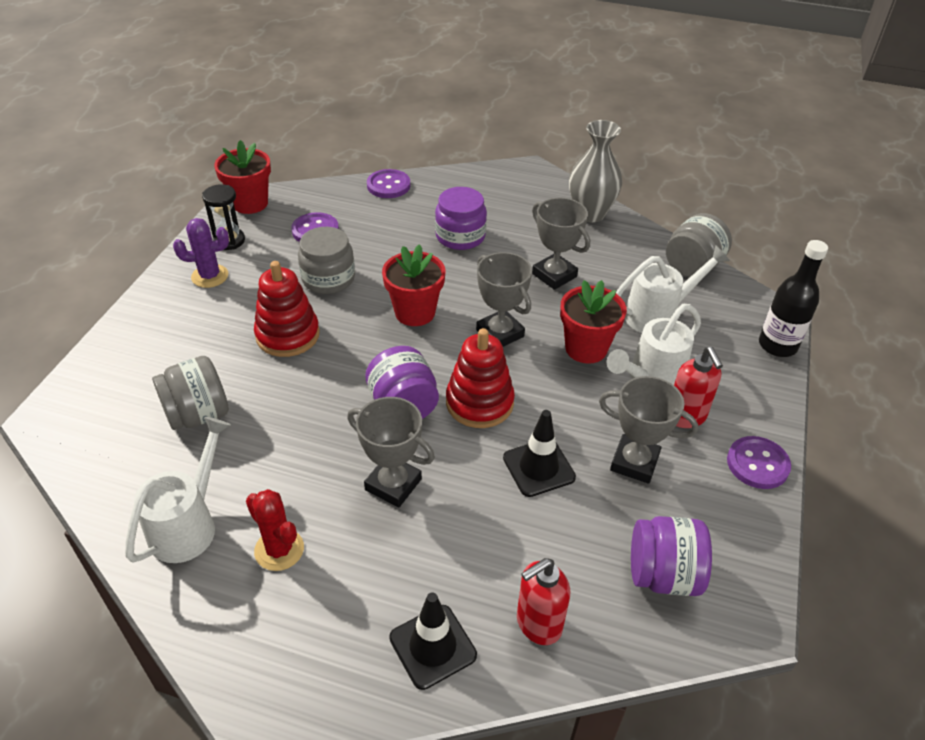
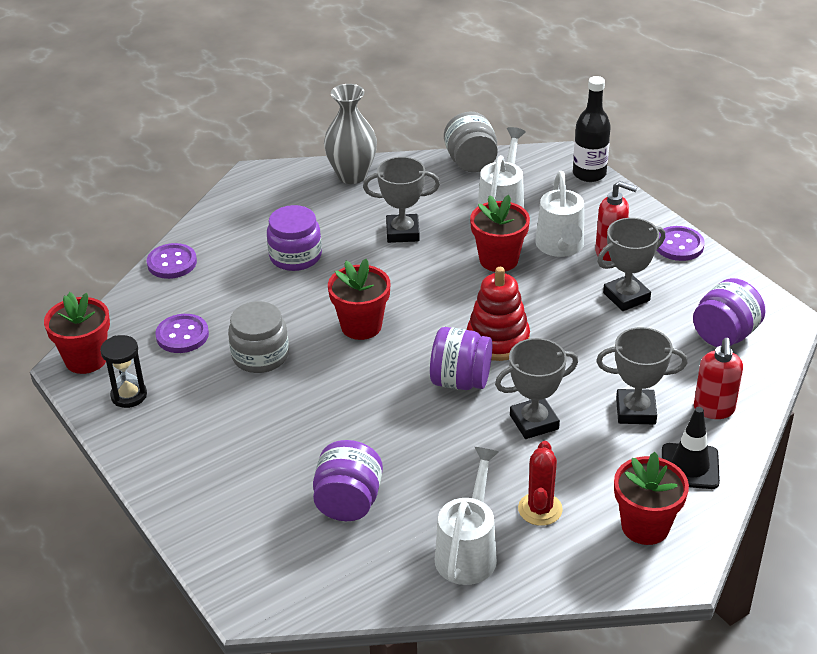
camera: 50 degrees left, 5 degrees down
white watering can [125,417,231,563] -> white watering can turned 45 degrees clockwise [435,447,499,585]
grey jar [152,356,229,430] -> purple jar [313,440,383,521]
purple cactus [173,218,229,288] -> none
red cactus [246,489,304,571] -> red cactus turned 75 degrees counterclockwise [518,441,563,526]
red stacking toy [254,261,320,357] -> none
grey trophy [476,252,532,347] -> grey trophy moved to [596,327,687,425]
black traffic cone [503,410,576,497] -> none
none -> red flower pot [614,452,689,545]

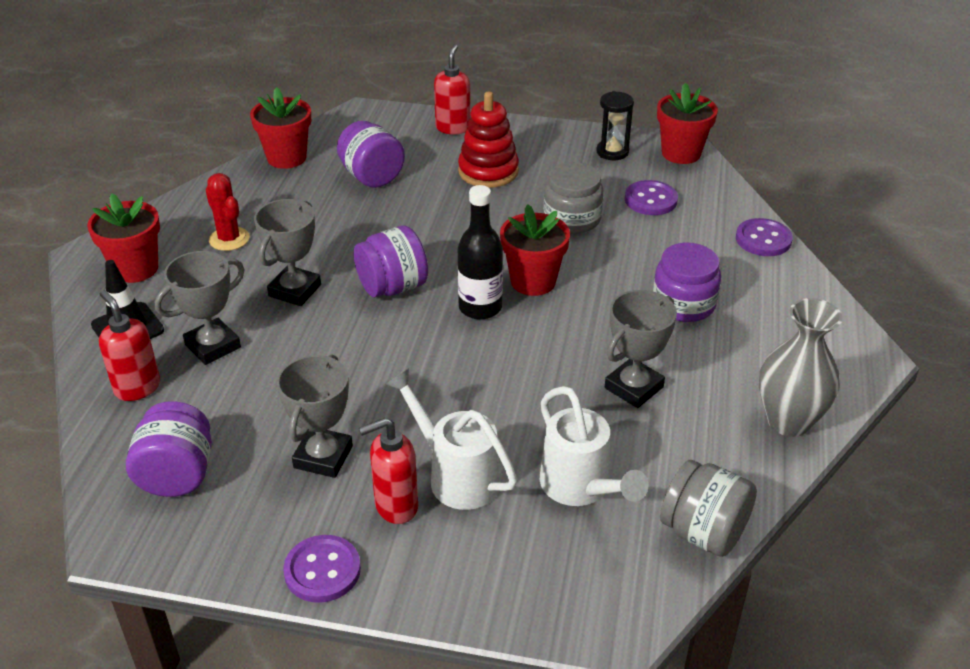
camera: 135 degrees right, 0 degrees up
white watering can [435,447,499,585] -> none
red stacking toy [467,267,530,361] -> red stacking toy moved to [458,91,519,188]
red flower pot [470,195,530,272] -> red flower pot moved to [250,87,311,169]
black bottle [573,76,611,182] -> black bottle moved to [458,185,503,320]
none -> red soap dispenser [434,44,470,134]

